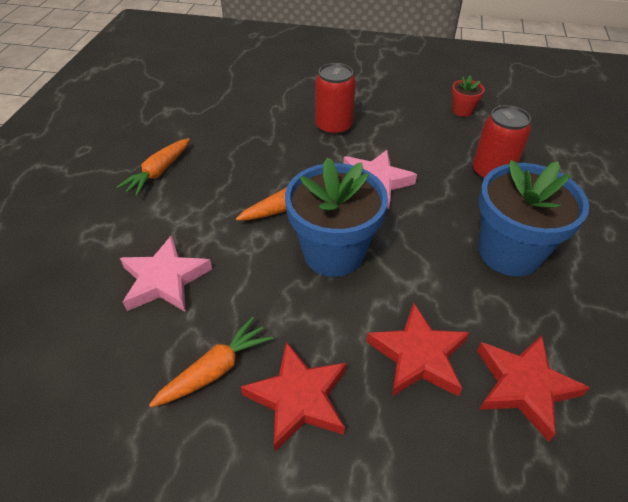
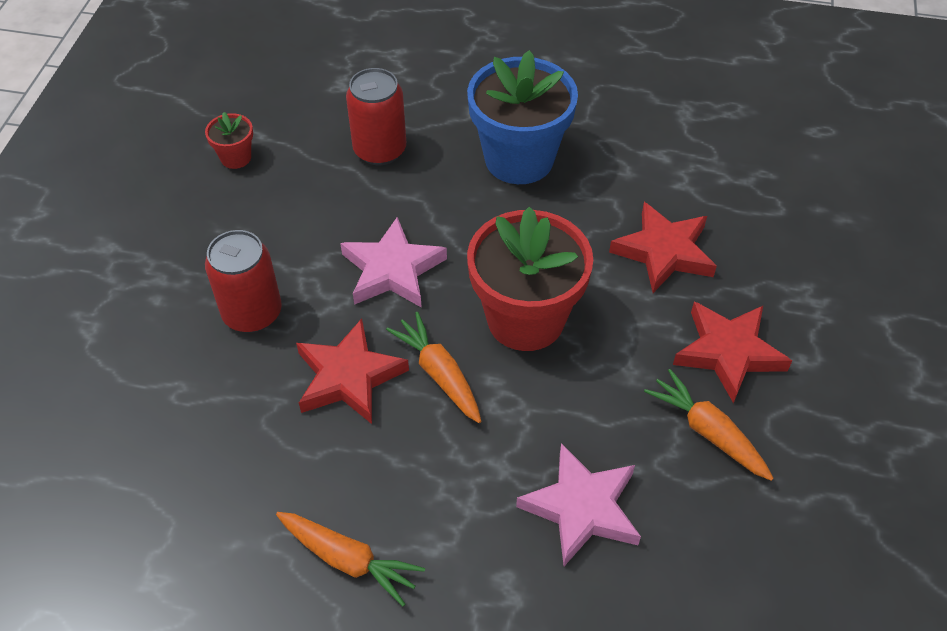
camera: 90 degrees left, 5 degrees up
blue flower pot [285,157,388,277] -> red flower pot [467,207,593,351]
red star [477,335,590,442] -> red star moved to [296,319,409,424]

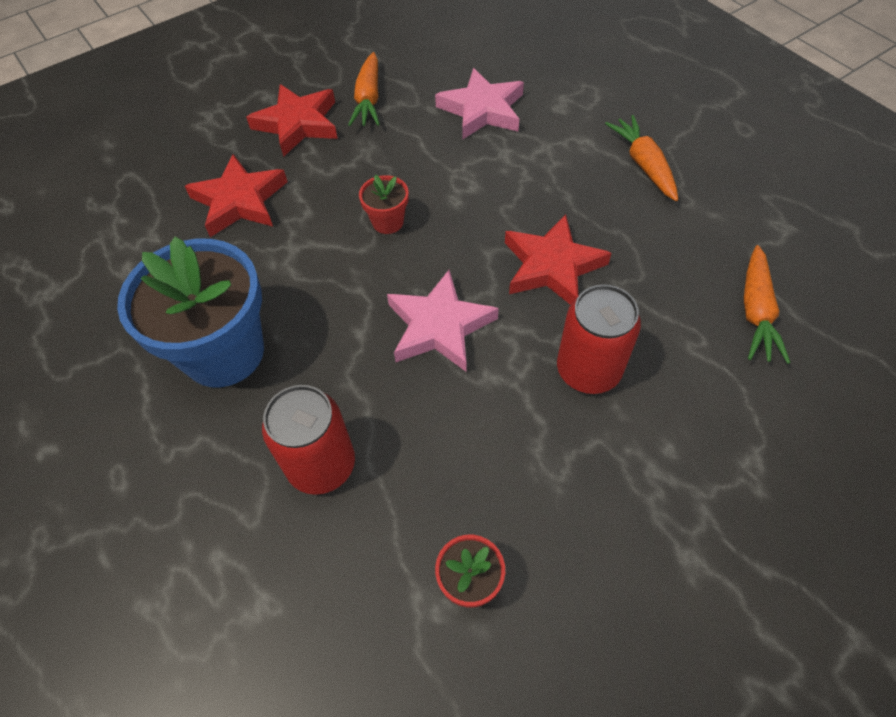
camera: 135 degrees left, 5 degrees up
orange carrot [386,312,482,423] -> orange carrot moved to [744,245,790,364]
red flower pot [467,207,593,351] -> red flower pot [359,175,409,234], size x0.44

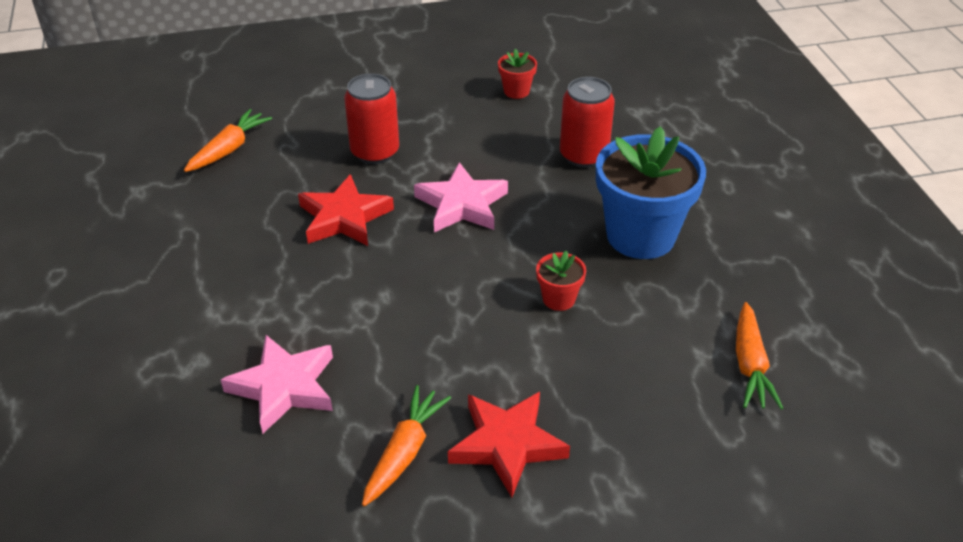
camera: 160 degrees left, 15 degrees down
red star [185,154,288,237] -> none
red flower pot [359,175,409,234] -> red flower pot moved to [536,251,586,311]
orange carrot [605,115,678,201] -> orange carrot moved to [736,302,783,409]

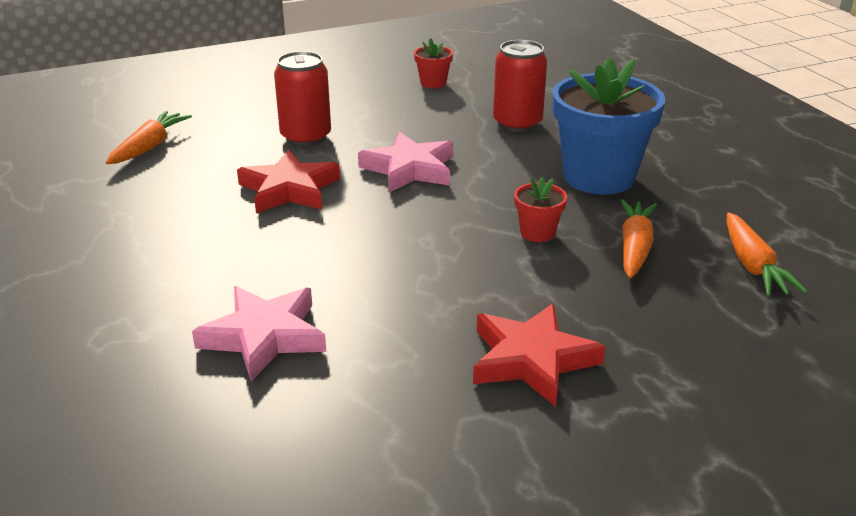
camera: 10 degrees left, 10 degrees down
orange carrot [362,385,451,506] -> orange carrot moved to [620,199,657,278]

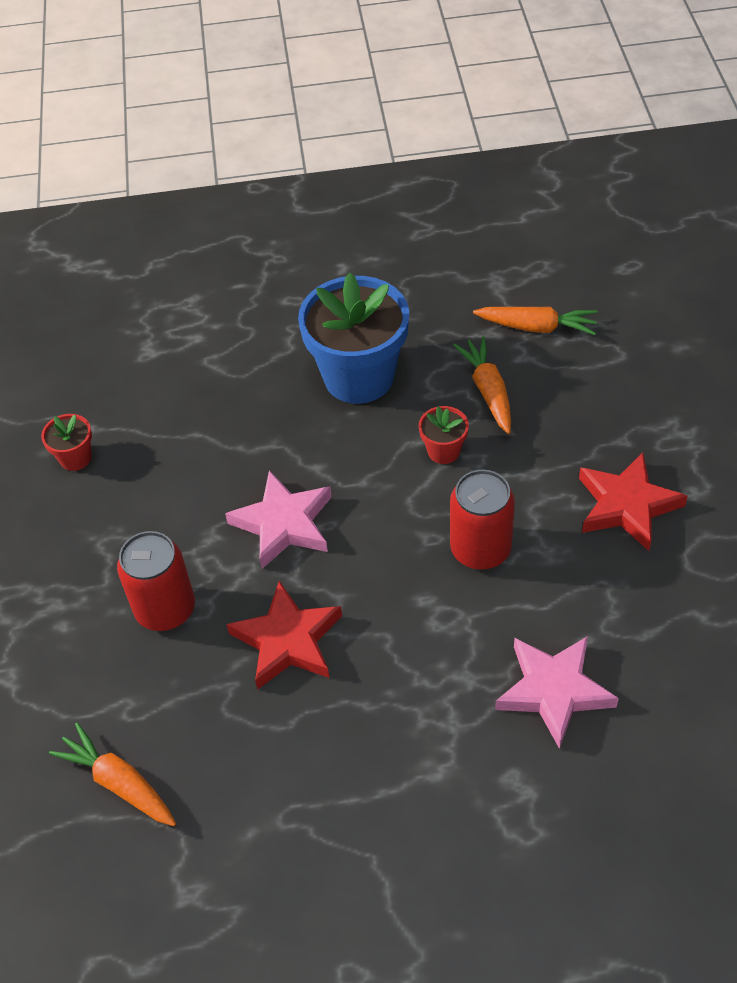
camera: 70 degrees left, 20 degrees up
red can [493,40,547,132] -> red can moved to [450,470,515,570]
orange carrot [620,199,657,278] -> orange carrot turned 45 degrees clockwise [453,336,511,434]

